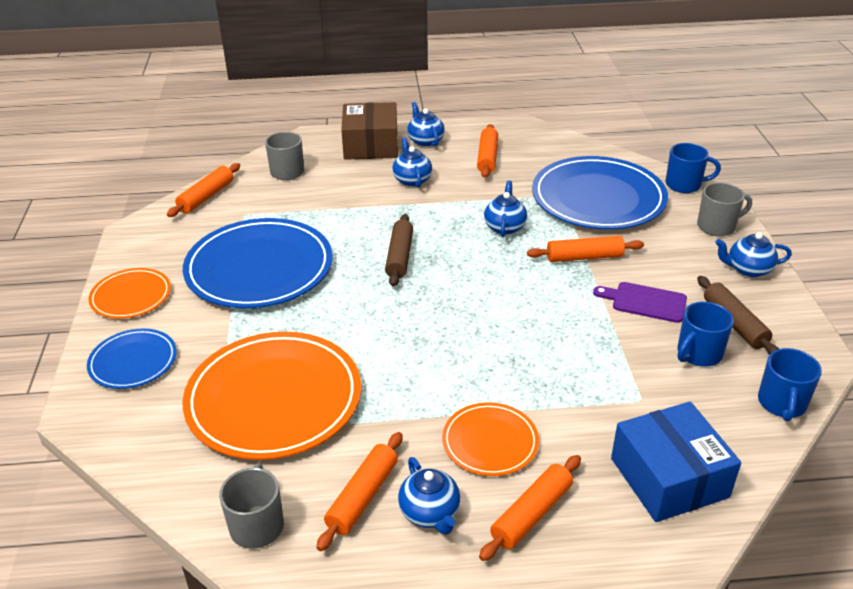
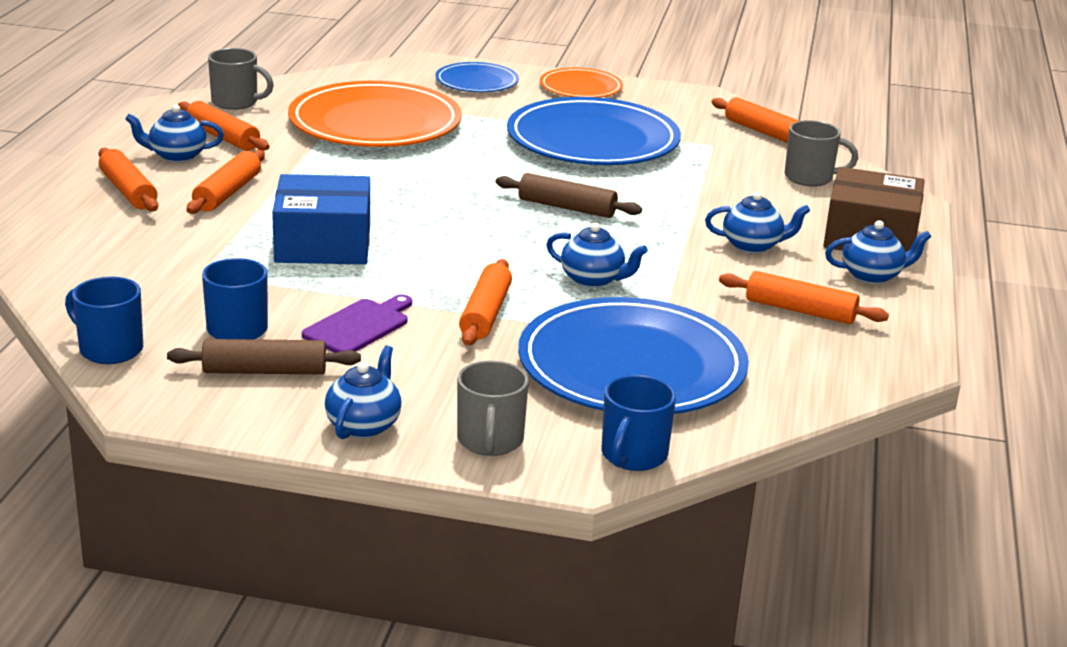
camera: 105 degrees right, 10 degrees down
orange plate [442,402,539,476] -> orange rolling pin [187,150,265,214]
blue box [611,402,741,522] -> blue box moved to [272,174,370,264]

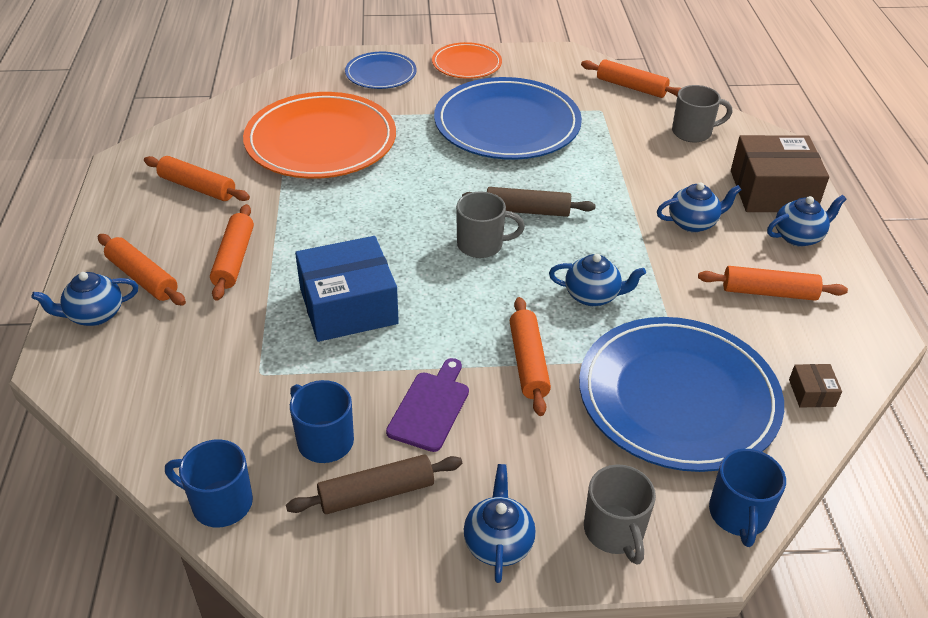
camera: 15 degrees left, 15 degrees up
blue teapot [125,104,224,163] -> blue teapot moved to [31,272,138,326]
grey mug [208,48,274,110] -> grey mug moved to [456,191,525,258]
none -> brown box [789,364,842,407]

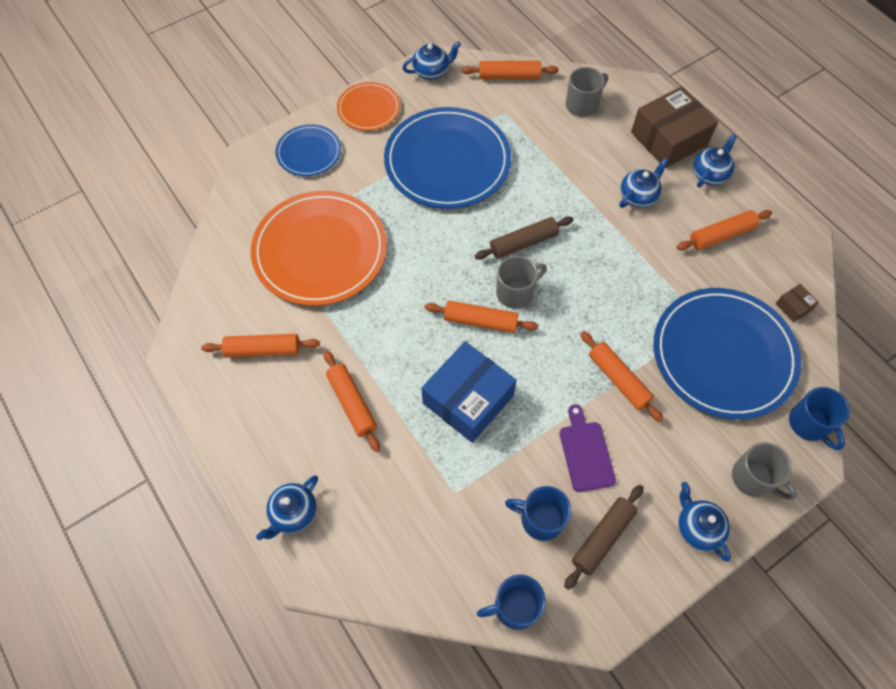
camera: 30 degrees left, 20 degrees up
orange rolling pin [98,234,186,305] -> orange rolling pin moved to [425,300,538,333]
blue teapot [549,254,646,306] -> blue teapot moved to [402,41,461,80]

